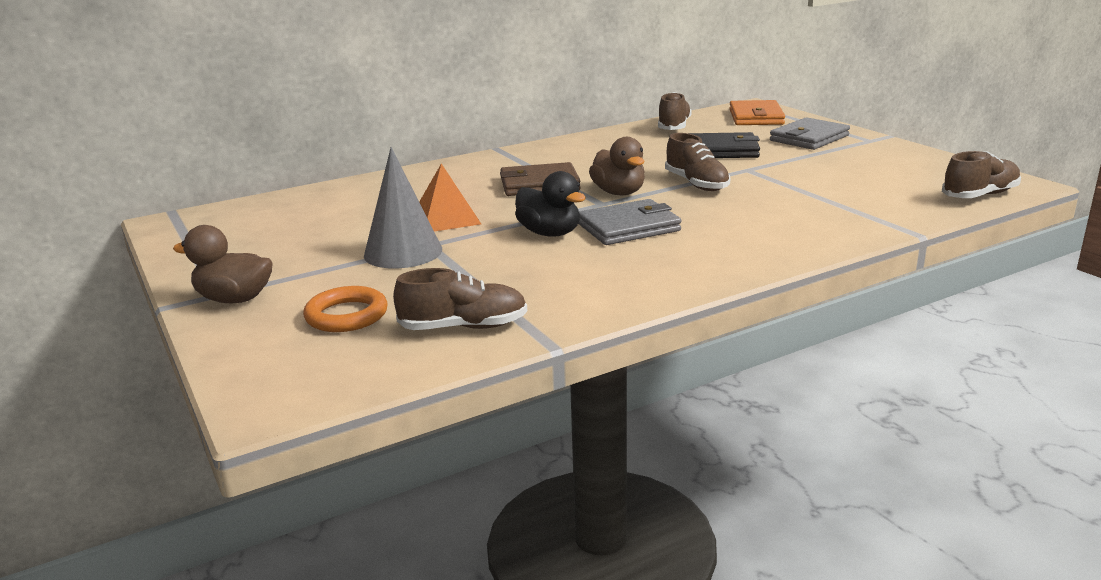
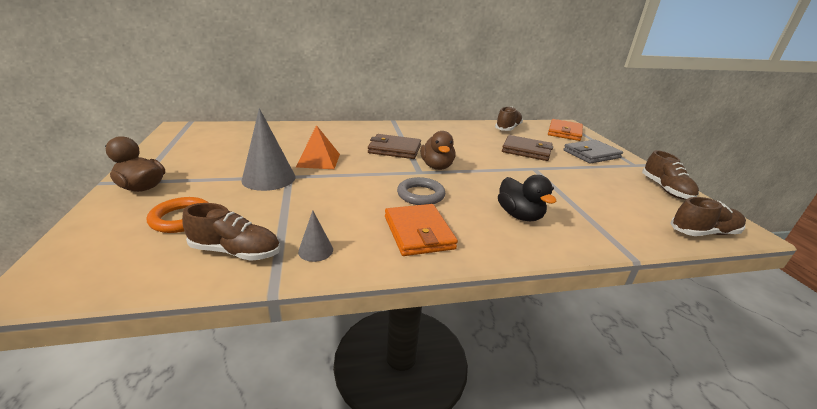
camera: 15 degrees right, 5 degrees up
black duck [515,171,586,237] -> black duck moved to [498,175,557,221]
grey wallet [578,199,682,245] -> grey ring [397,177,445,205]
brown shoe [665,133,730,191] -> brown shoe moved to [642,150,699,200]
black wallet [688,132,760,158] -> brown wallet [502,135,553,161]
none -> grey cone [298,210,333,262]
none -> orange wallet [385,204,458,256]

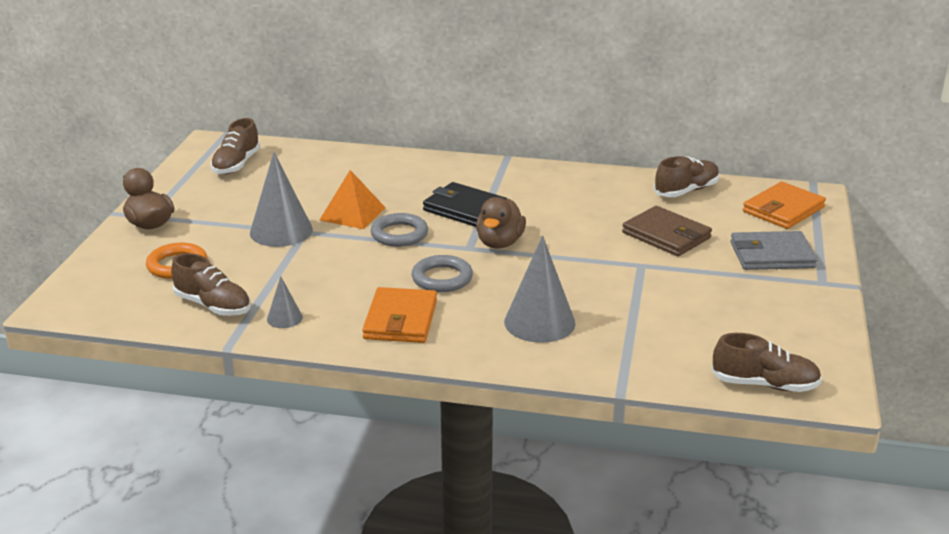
camera: 25 degrees right, 0 degrees up
brown wallet [368,134,421,159] -> black wallet [423,182,507,227]
black duck [498,175,557,221] -> grey cone [504,236,576,343]
brown shoe [642,150,699,200] -> brown shoe moved to [211,118,260,174]
none -> grey ring [371,213,428,247]

